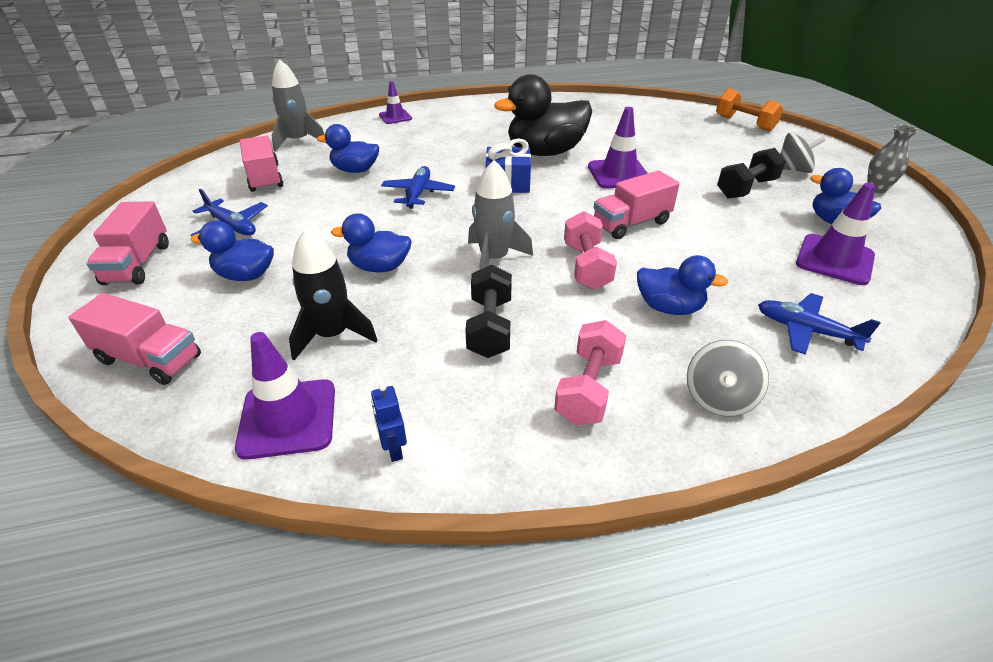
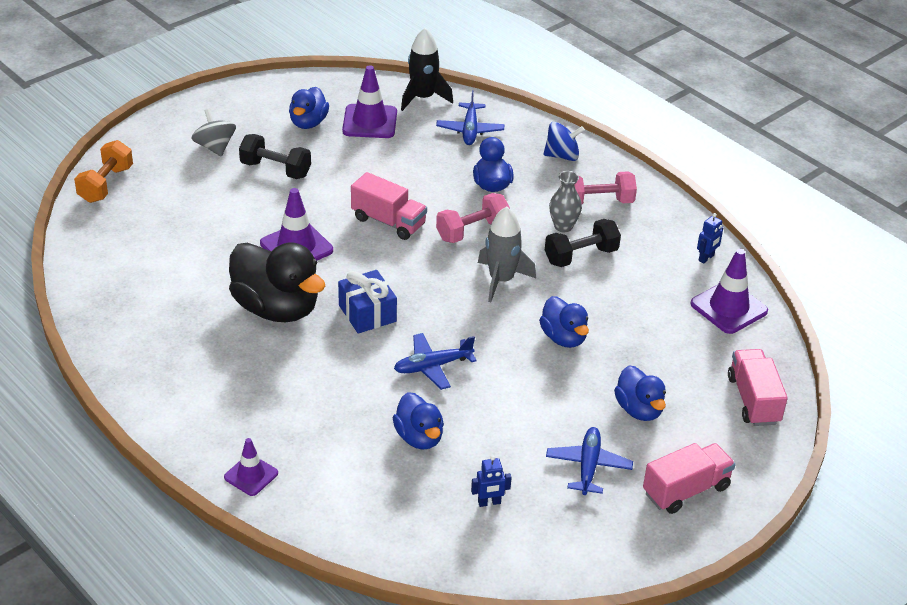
camera: 120 degrees left, 0 degrees up
pink truck [240,136,284,192] -> blue robot [471,456,512,507]
grey rocket [272,59,327,152] -> none
black rocket [289,229,377,360] -> black rocket moved to [401,28,453,111]
grey spinning top [687,340,769,417] -> blue spinning top [544,122,585,161]
grey vase [868,124,918,193] -> grey vase moved to [549,171,582,232]

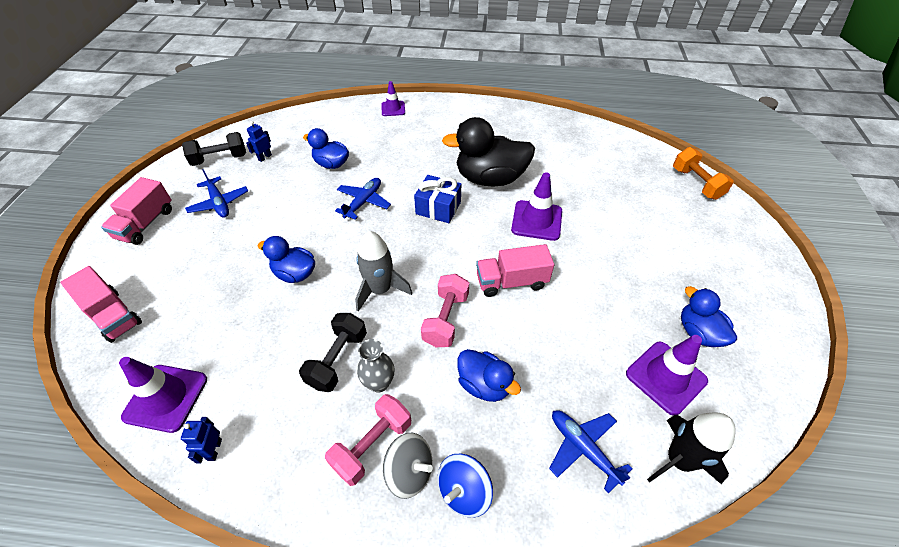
camera: 140 degrees right, 10 degrees up
grey spinning top [191,109,236,156] -> grey spinning top moved to [383,433,433,499]
black dumbbell [239,134,311,179] -> black dumbbell moved to [182,132,246,166]
blue duck [614,365,666,421] -> none

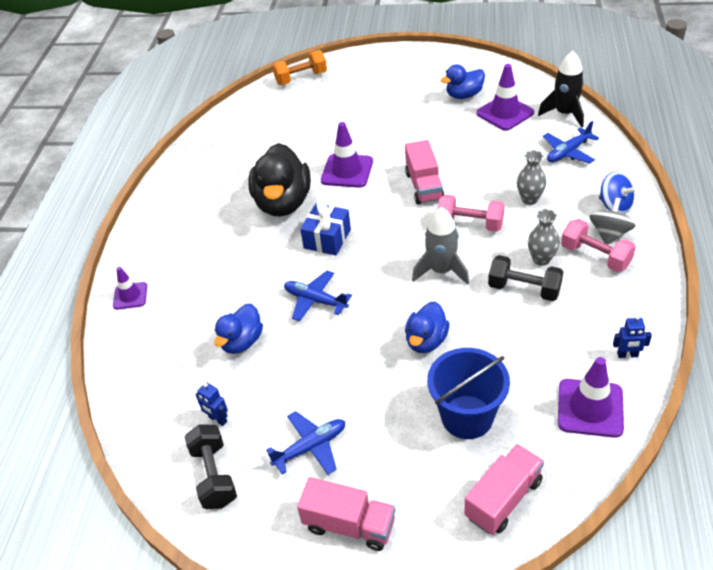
camera: 85 degrees left, 5 degrees down
blue duck [457,349,521,402] -> grey vase [517,150,546,205]
none -> blue bucket [427,348,510,439]

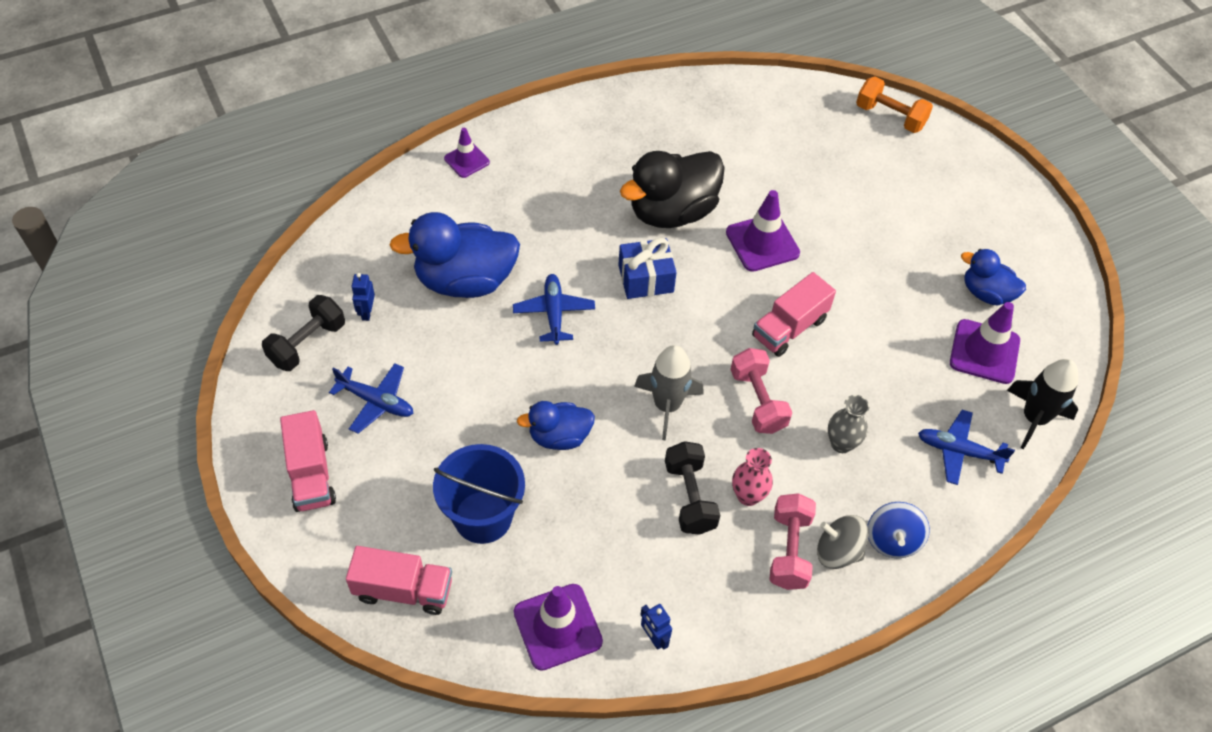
camera: 50 degrees right, 10 degrees up
blue duck [214,304,263,354] -> blue duck [389,212,520,298], size x1.75
grey vase [528,209,560,266] -> pink vase [732,448,773,506]
grey spinning top [589,198,636,245] -> grey spinning top turned 150 degrees counterclockwise [817,515,869,569]

